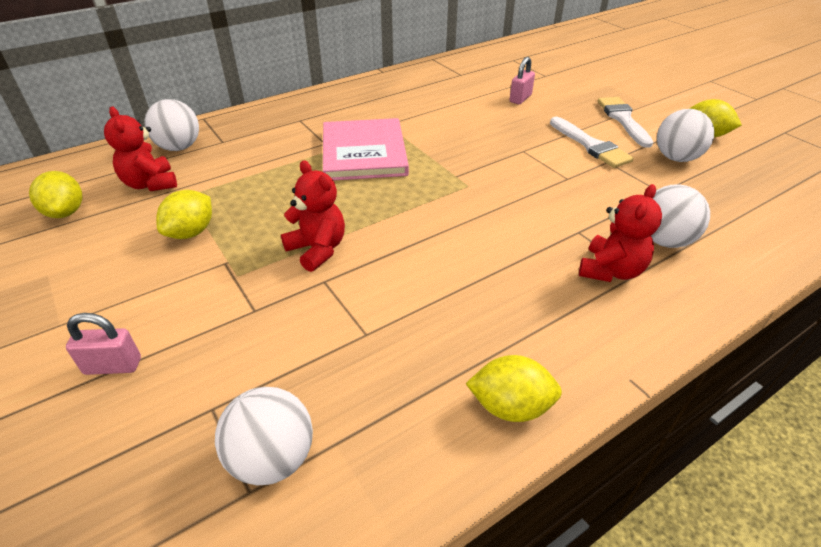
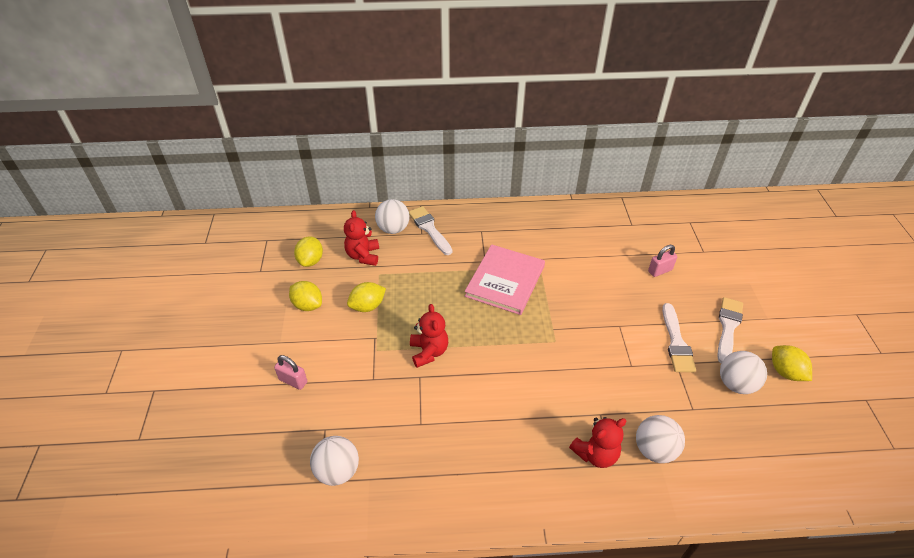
camera: 30 degrees right, 5 degrees up
yellow lemon [466,355,562,422] -> yellow lemon moved to [289,281,322,311]
none -> white brush [409,206,452,255]

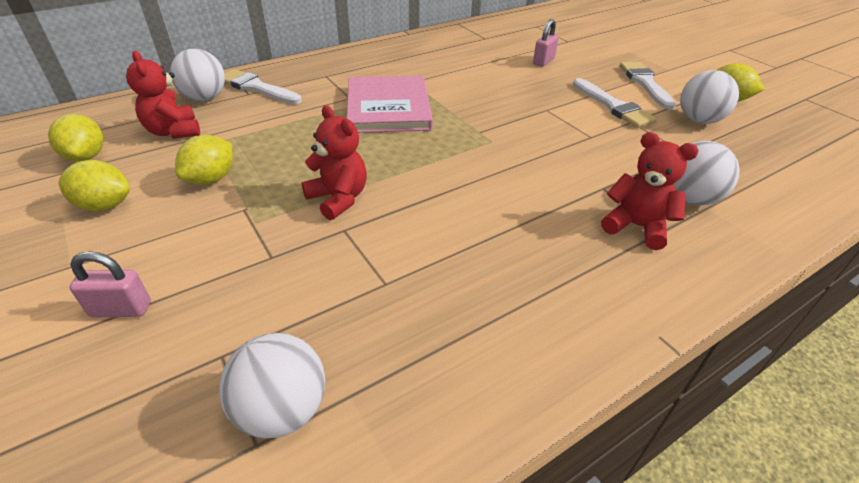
camera: 30 degrees left, 5 degrees down
red teddy bear [569,417,627,468] -> red teddy bear turned 90 degrees counterclockwise [601,132,699,250]

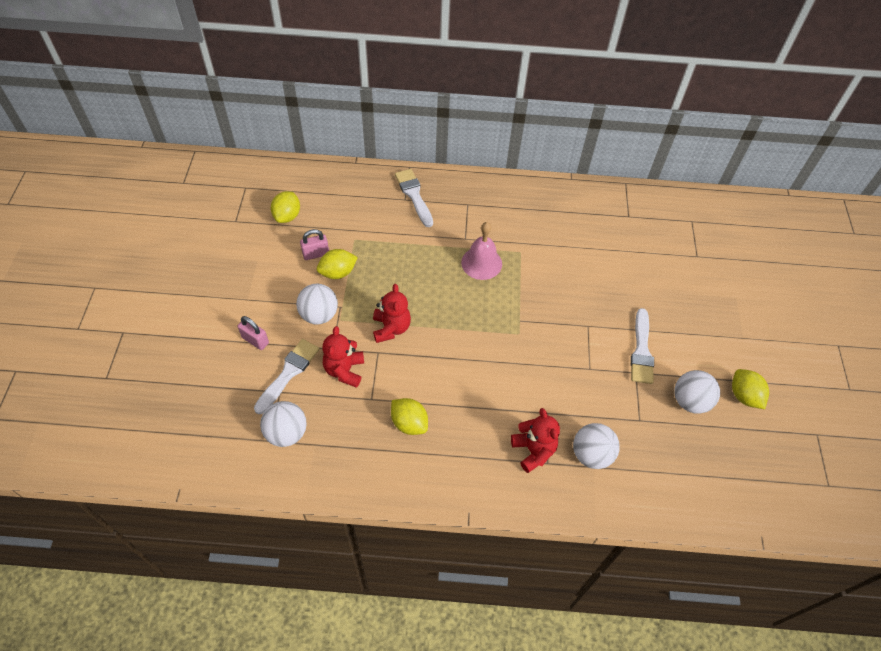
camera: 35 degrees right, 15 degrees up
yellow lemon [59,160,130,211] -> yellow lemon moved to [391,398,428,435]
red teddy bear [126,51,200,139] -> red teddy bear moved to [322,326,364,388]
white ball [170,49,225,101] -> white ball moved to [296,284,338,325]
pink book [347,75,433,133] -> pink bell [461,222,502,280]
pink padlock [533,19,559,67] -> pink padlock moved to [300,229,329,260]
white brush [620,62,676,110] -> white brush moved to [254,339,319,414]

